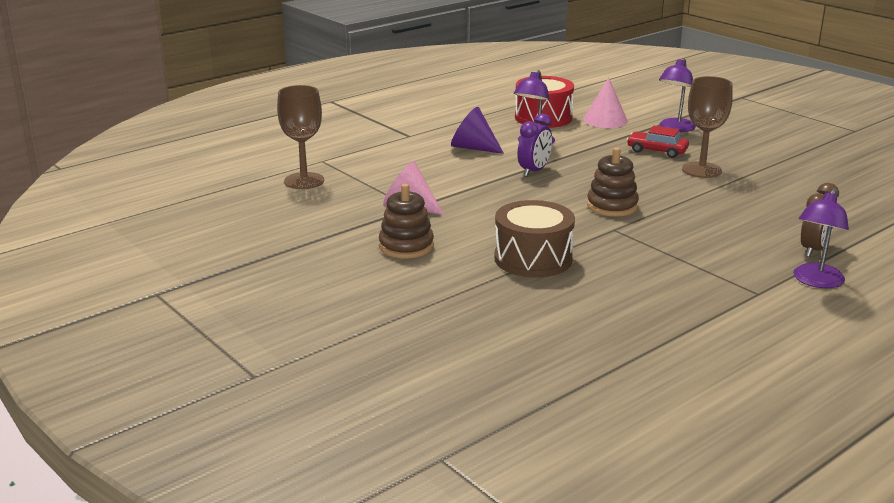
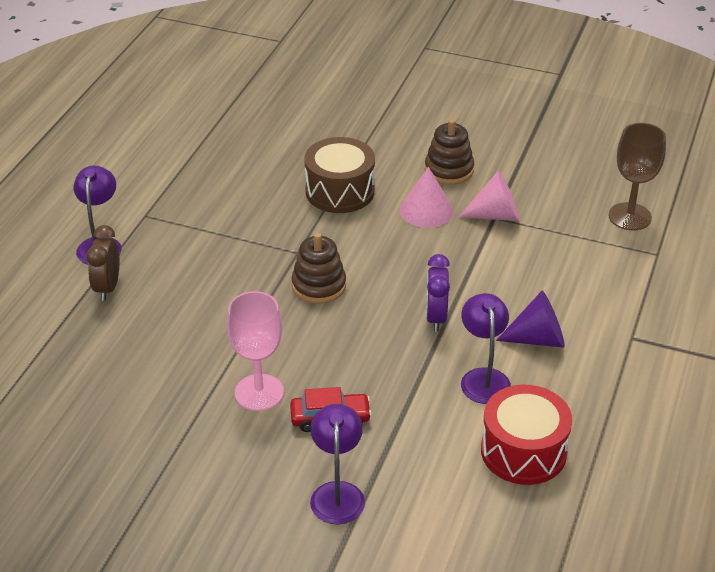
camera: 150 degrees right, 15 degrees up
pink cone [583,77,628,128] -> pink cone moved to [400,167,454,228]
brown goblet [682,76,733,178] -> pink goblet [227,291,284,411]

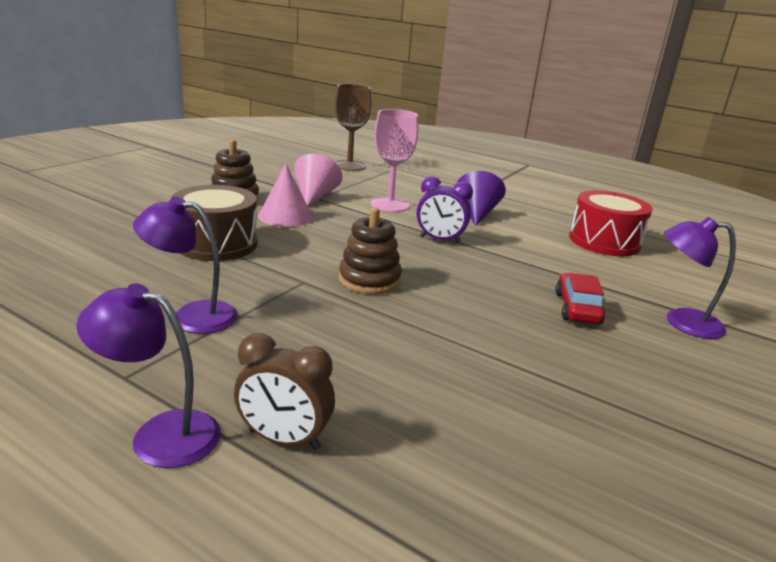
camera: 80 degrees left, 15 degrees down
pink goblet [227,291,284,411] -> pink goblet moved to [371,109,418,212]
purple lamp [461,293,511,404] -> purple lamp moved to [133,196,238,334]

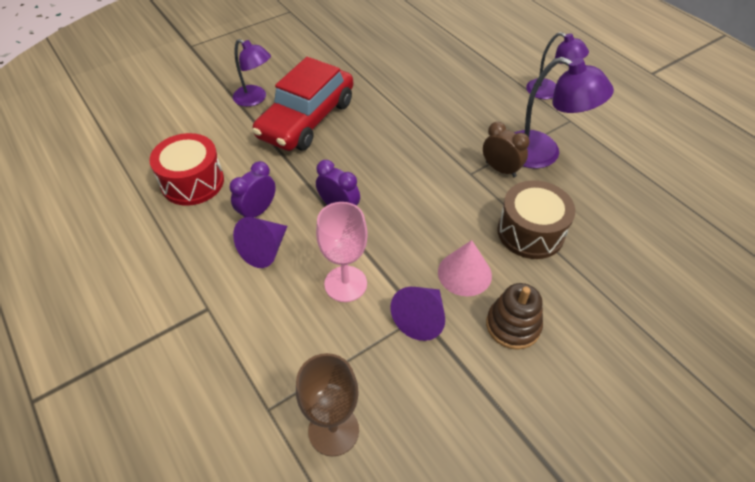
camera: 155 degrees left, 25 degrees up
purple lamp [133,196,238,334] -> purple lamp [514,57,614,169], size x1.52
brown clock [234,333,335,450] -> brown clock moved to [483,122,530,177]
pink cone [294,154,342,207] -> purple cone [390,287,445,341]
brown stacking toy [339,207,402,294] -> none
red car [555,273,605,324] -> red car [252,57,353,151], size x2.21
none -> purple clock [230,161,276,218]

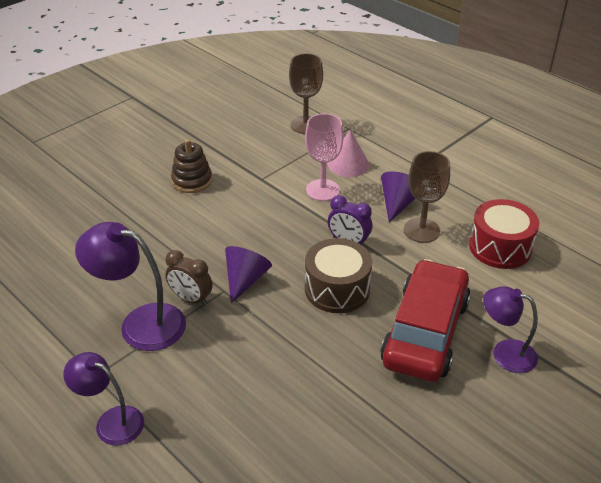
camera: 170 degrees right, 10 degrees down
purple clock [230,161,276,218] -> brown goblet [404,151,450,243]
purple cone [390,287,445,341] -> purple cone moved to [225,246,272,303]
pink cone [438,240,492,296] -> pink cone moved to [328,129,369,177]
brown drum [497,180,575,259] -> brown drum moved to [305,238,372,313]

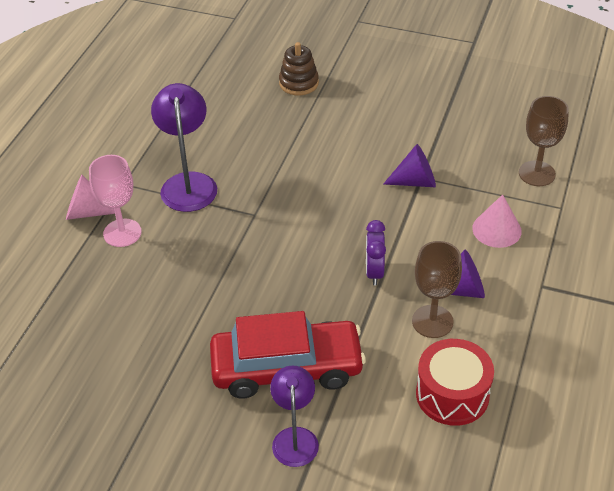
camera: 65 degrees right, 5 degrees up
purple lamp [63,352,144,446] -> pink cone [66,175,115,220]
brown clock [165,250,213,306] -> none
brown stacking toy [171,139,212,193] -> brown stacking toy moved to [279,42,319,95]
purple cone [225,246,272,303] -> purple cone moved to [384,144,436,187]
pink goblet [305,113,343,201] -> pink goblet moved to [89,155,141,247]
brown drum [305,238,372,313] -> none

